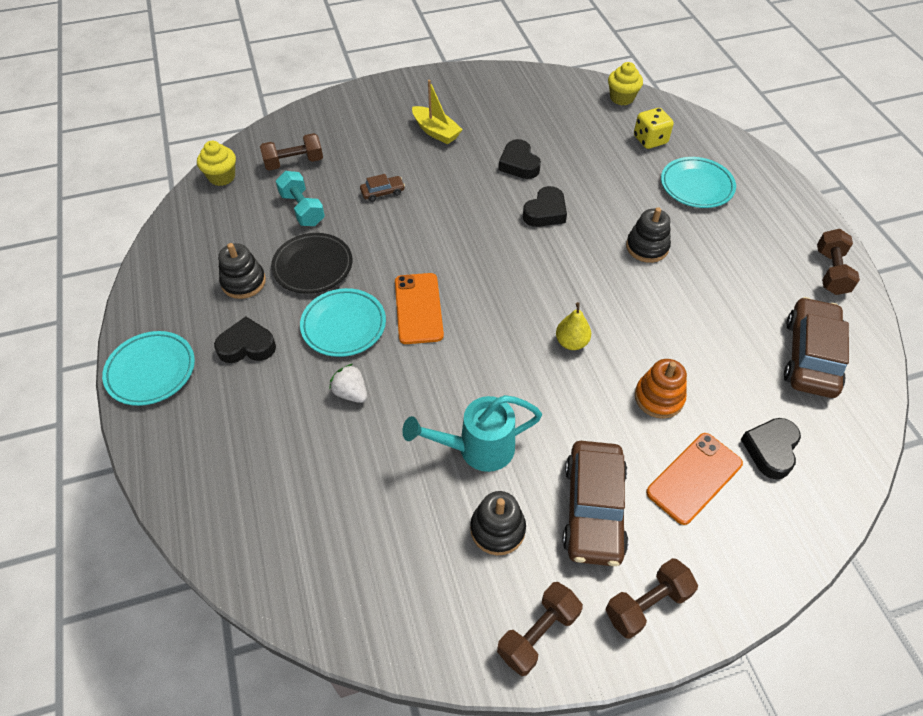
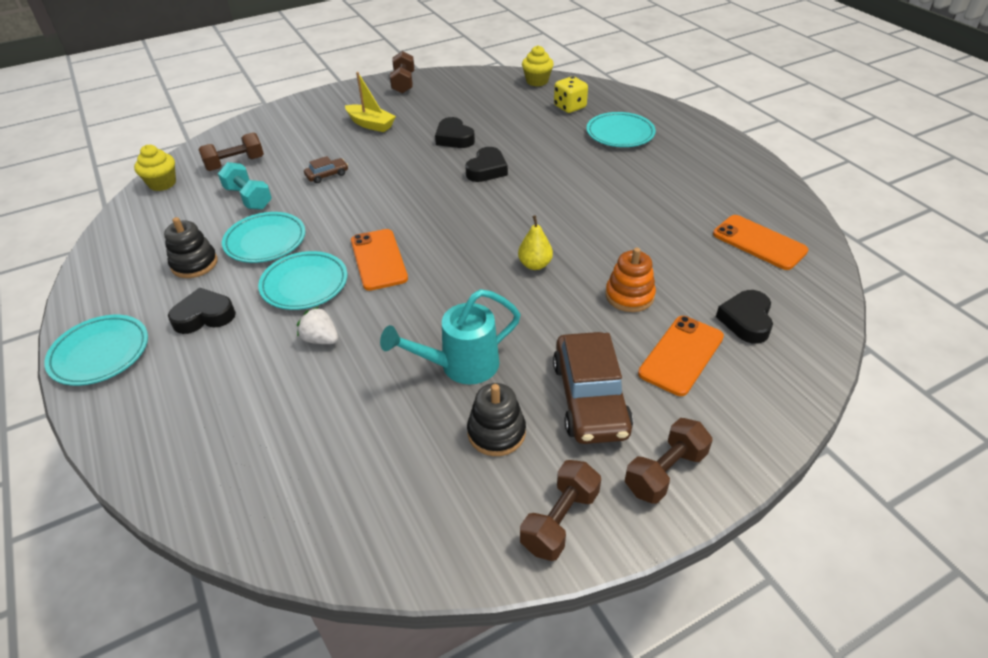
camera: 10 degrees left, 10 degrees down
black plate [271,233,352,294] -> turquoise plate [222,212,305,263]
black stacking toy [626,207,671,263] -> none
brown car [784,297,849,398] -> orange phone [713,215,808,270]
brown dumbbell [817,229,860,295] -> brown dumbbell moved to [390,51,414,94]

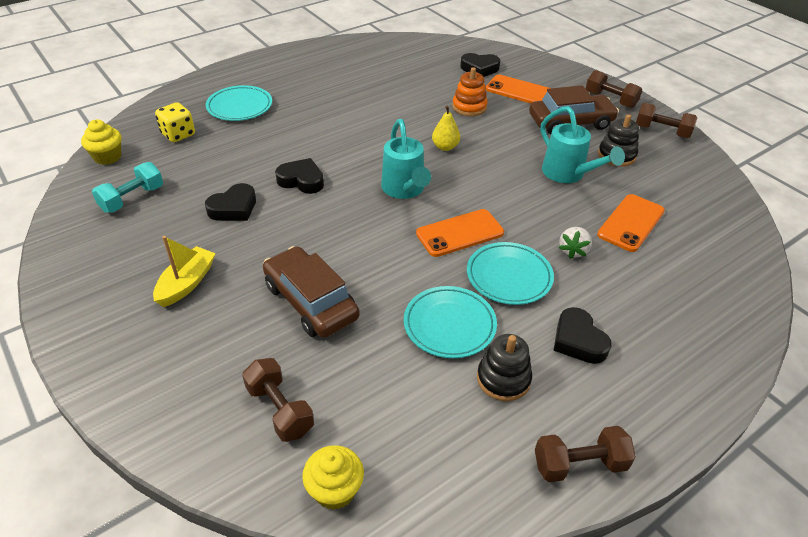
camera: 100 degrees left, 0 degrees up
turquoise plate [44,315,148,386] -> none
turquoise dumbbell [218,162,272,210] -> turquoise dumbbell moved to [92,162,163,213]
brown car [304,156,348,183] -> brown car [263,246,360,338], size x2.18
brown dumbbell [390,51,414,94] -> brown dumbbell moved to [535,426,636,482]
orange phone [713,215,808,270] -> orange phone moved to [597,194,665,252]
none -> turquoise watering can [381,119,431,199]

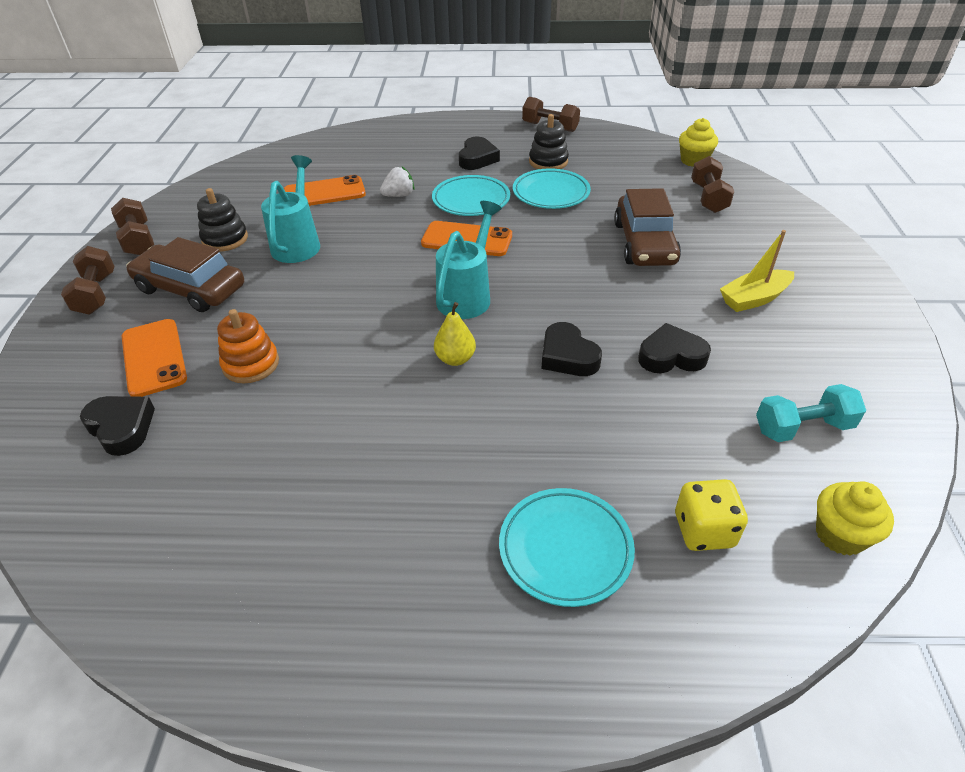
camera: 140 degrees left, 0 degrees up
yellow pear [432,106,460,151] -> yellow pear moved to [434,302,476,366]

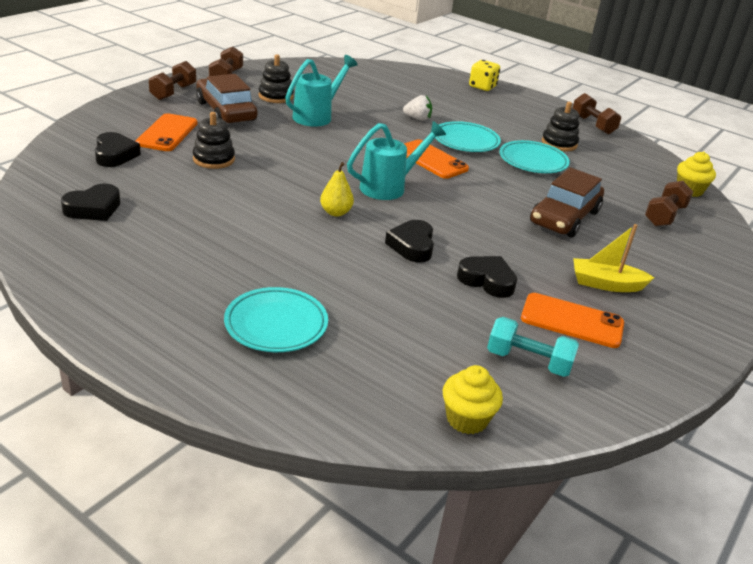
camera: 30 degrees right, 10 degrees down
orange stacking toy [217,309,279,384] -> black stacking toy [193,112,235,169]
orange phone [284,175,366,206] -> orange phone moved to [521,293,624,348]
black heart [459,137,500,170] -> black heart moved to [61,184,120,221]
yellow dice [675,479,748,551] -> yellow dice moved to [469,60,500,91]

